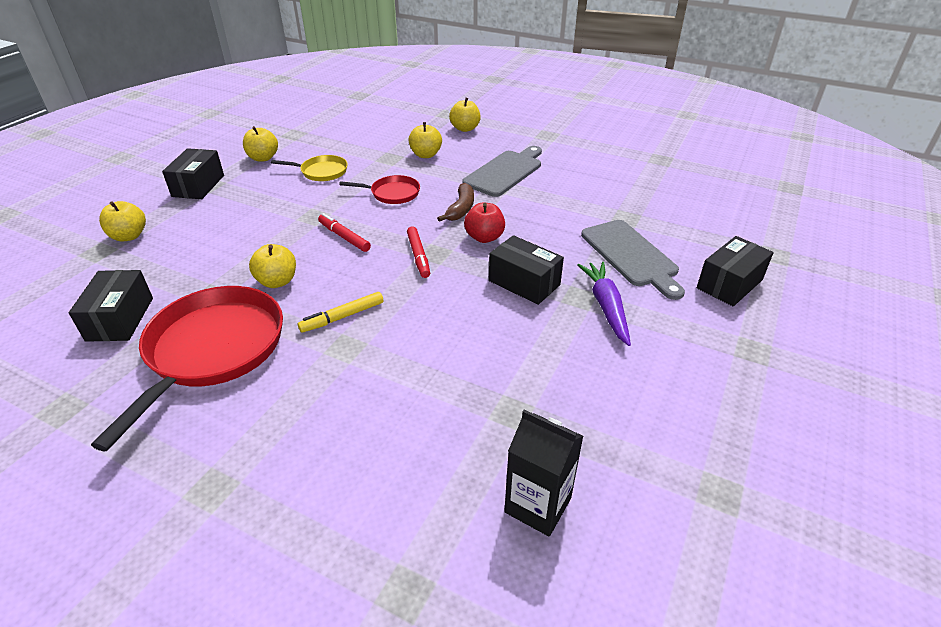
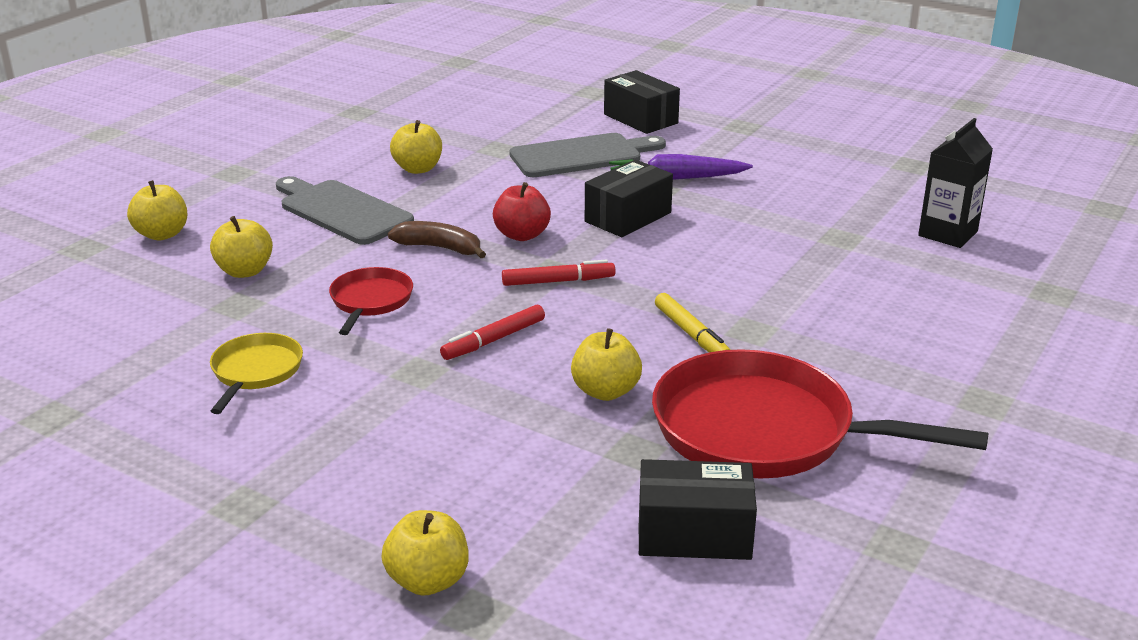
camera: 85 degrees left, 10 degrees down
black box [162,148,224,199] -> none
yellow apple [243,126,278,162] -> yellow apple moved to [390,120,442,174]

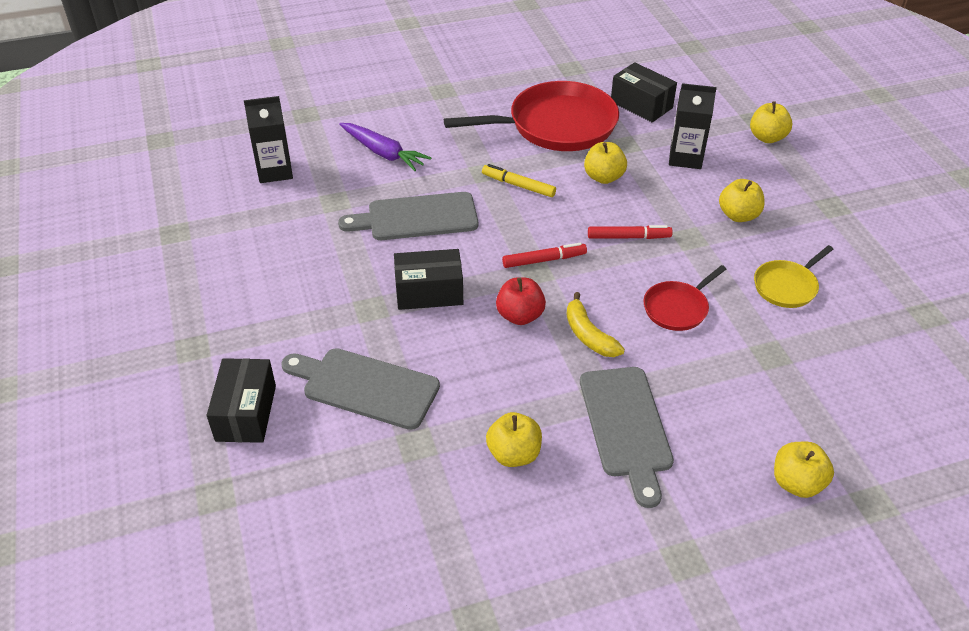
camera: 140 degrees left, 15 degrees up
yellow apple [210,216,273,278] -> yellow apple moved to [719,179,765,222]
brown banana [388,221,486,258] -> yellow banana [566,292,625,357]
red marker [502,259,616,286] -> red marker turned 135 degrees clockwise [502,243,587,268]
purple carrot [609,154,753,180] -> purple carrot moved to [339,123,431,171]
red pan [652,349,988,479] -> red pan turned 75 degrees counterclockwise [444,81,619,151]
yellow marker [655,293,730,352] -> yellow marker turned 75 degrees counterclockwise [482,164,556,197]
none -> grey cutting board [338,192,478,240]
none -> black carton [669,83,717,169]

